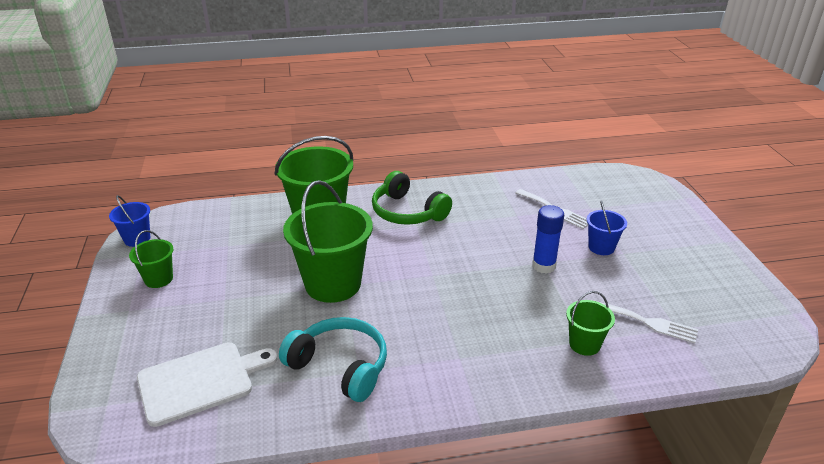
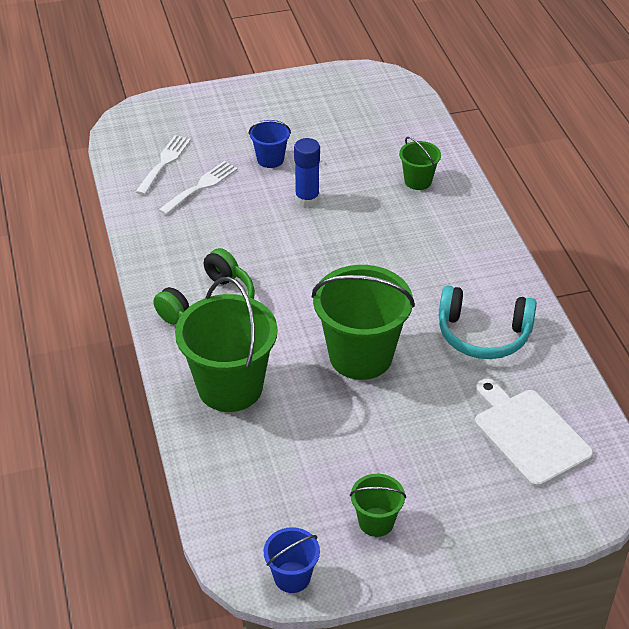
camera: 95 degrees left, 10 degrees up
turquoise headphones [279,317,387,402] -> turquoise headphones turned 105 degrees counterclockwise [439,286,537,359]
white fork [592,300,698,343] -> white fork moved to [136,135,191,195]

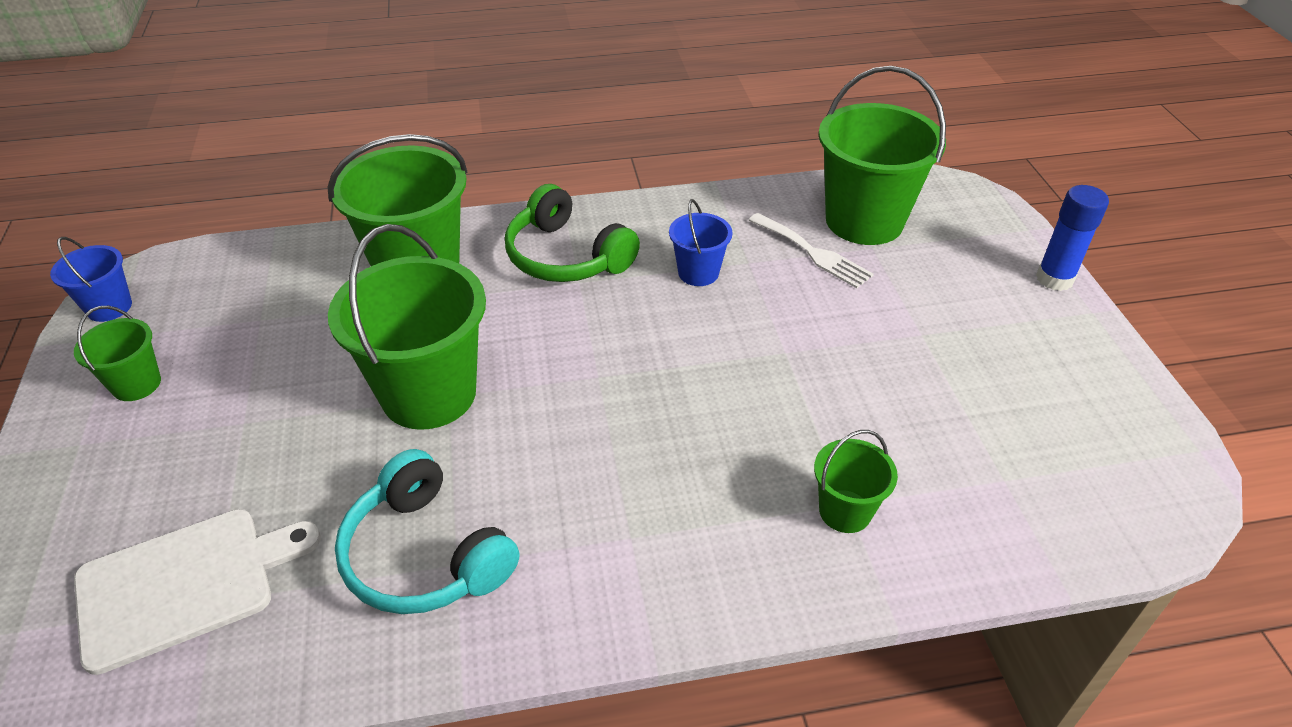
camera: 95 degrees right, 0 degrees up
white fork [136,135,191,195] -> green bucket [818,66,946,245]
blue bucket [249,120,291,168] -> blue bucket moved to [669,199,733,286]
blue glue stick [294,138,320,208] -> blue glue stick moved to [1036,185,1109,291]
turquoise headphones [439,286,537,359] -> turquoise headphones turned 60 degrees counterclockwise [335,449,519,614]

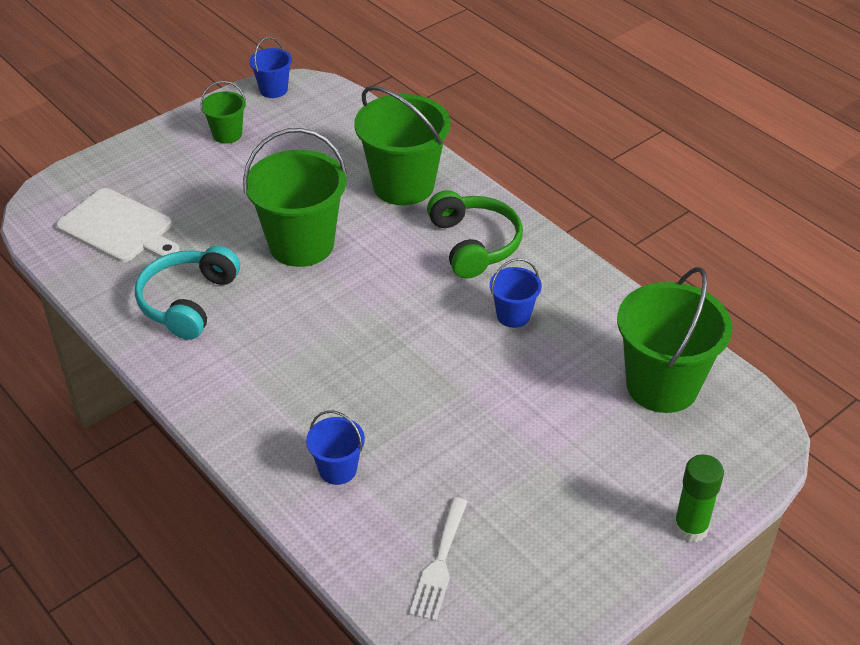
camera: 60 degrees right, 0 degrees up
green headphones [505,184,640,282] -> green headphones turned 150 degrees clockwise [427,190,523,278]
white fork [749,213,874,288] -> white fork moved to [409,497,468,621]
green bucket [814,430,898,533] -> blue bucket [306,410,365,485]
blue glue stick [1036,185,1109,291] -> green glue stick [673,454,724,543]

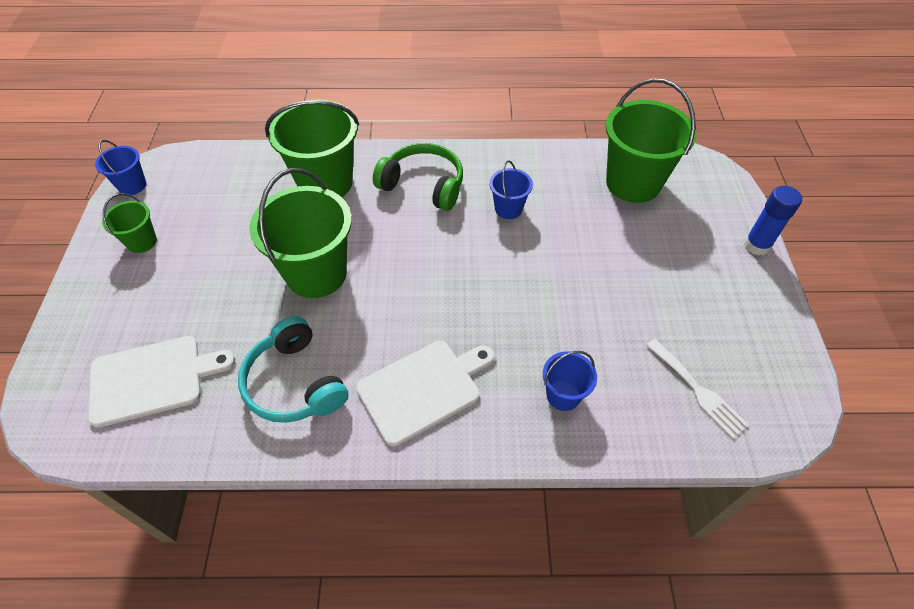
camera: 50 degrees left, 10 degrees up
green glue stick [673,454,724,543] -> blue glue stick [744,186,802,256]
none -> white cutting board [356,341,494,447]

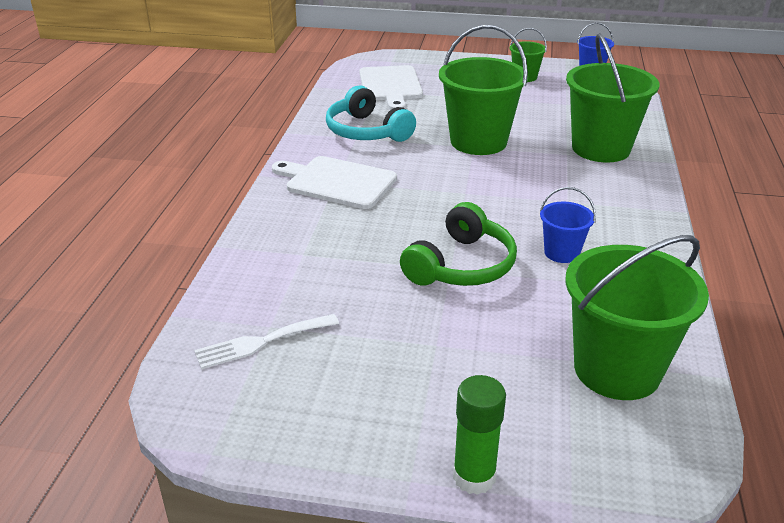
camera: 100 degrees right, 20 degrees down
turquoise headphones [238,316,349,423] -> turquoise headphones turned 105 degrees counterclockwise [326,85,416,142]
white cutting board [356,341,494,447] -> white cutting board turned 135 degrees clockwise [272,156,397,209]
green headphones [373,143,463,211] -> green headphones moved to [400,202,517,286]
blue bucket [543,351,597,411] -> none
blue glue stick [744,186,802,256] -> green glue stick [453,375,506,495]

